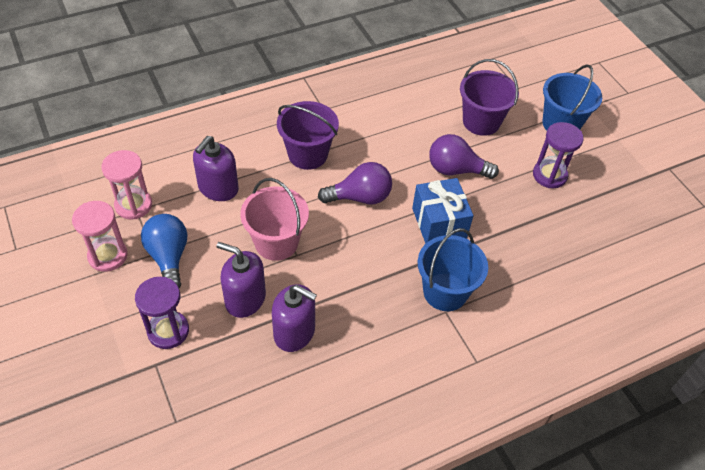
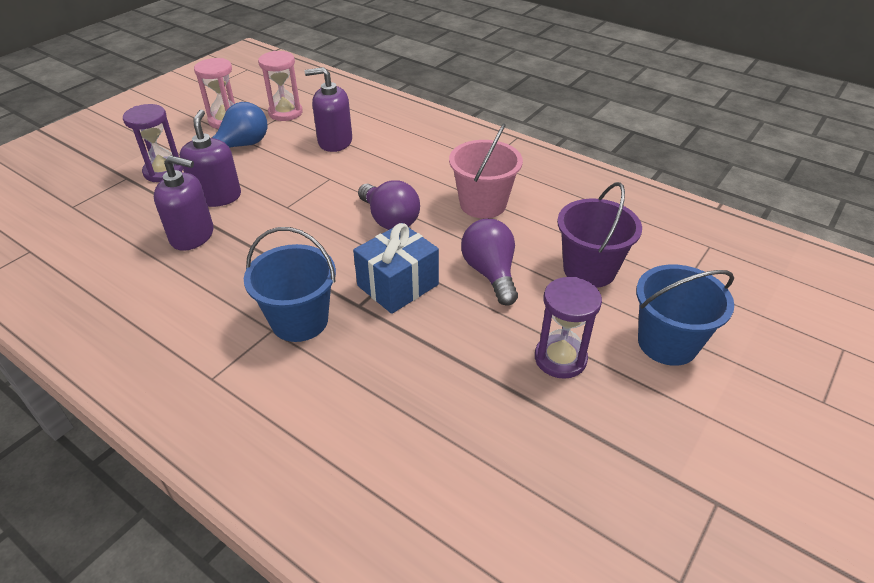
camera: 65 degrees right, 10 degrees down
pink bucket [240,178,309,261] -> pink bucket moved to [449,123,523,218]
purple soap dispenser [272,284,317,352] -> purple soap dispenser turned 75 degrees counterclockwise [154,155,213,251]
purple bucket [277,101,339,170] -> none

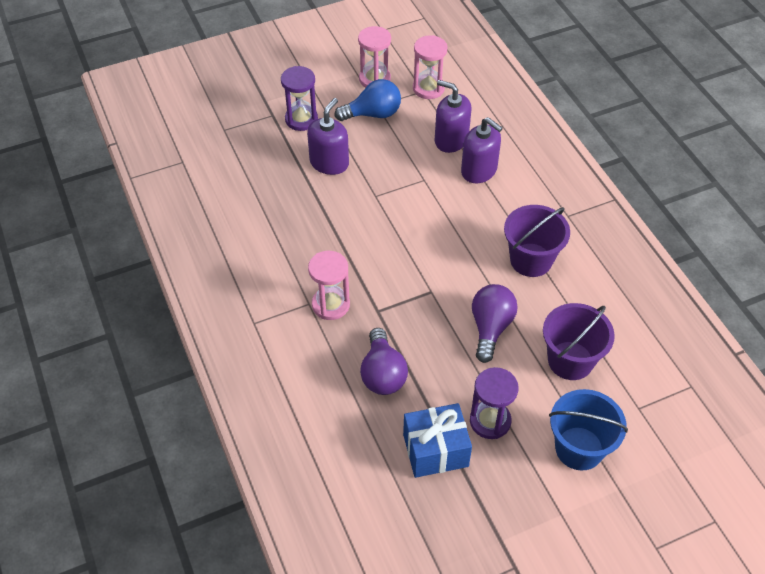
camera: 30 degrees right, 10 degrees up
purple soap dispenser [154,155,213,251] -> purple soap dispenser moved to [461,117,503,183]
blue bucket [244,227,336,342] -> pink hourglass [308,251,350,320]
blue gift [353,223,439,314] -> blue gift moved to [403,403,472,478]
purple light bulb [358,180,420,230] -> purple light bulb moved to [360,328,408,395]
pink bucket [449,123,523,218] -> purple bucket [504,205,570,277]

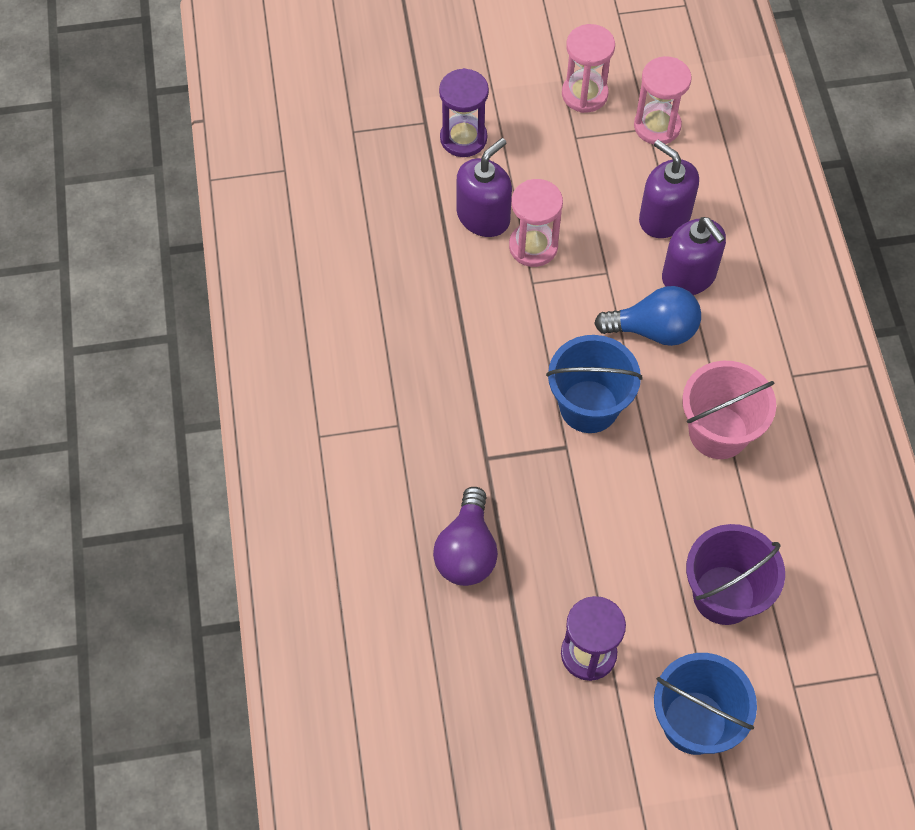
camera: 15 degrees right, 10 degrees up
pink hourglass [308,251,350,320] -> pink hourglass moved to [509,179,563,267]
blue light bulb [335,79,401,121] -> blue light bulb moved to [594,286,701,346]
blue gift [403,403,472,478] -> none
purple light bulb [472,284,518,363] -> none
purple bucket [504,205,570,277] -> pink bucket [682,361,776,459]
none -> blue bucket [546,335,642,433]

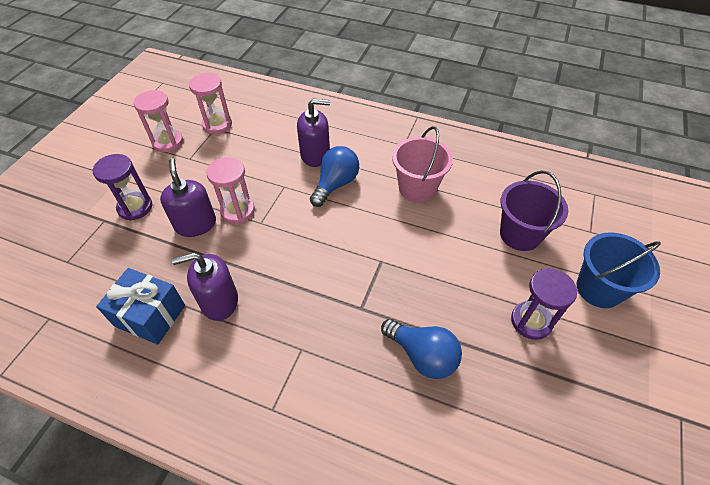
camera: 60 degrees left, 10 degrees down
purple light bulb [433,487,498,586] -> blue light bulb [381,319,462,379]
blue bucket [546,335,642,433] -> none
purple soap dispenser [639,140,699,238] -> purple soap dispenser moved to [172,252,238,321]
none -> blue gift [96,268,185,345]

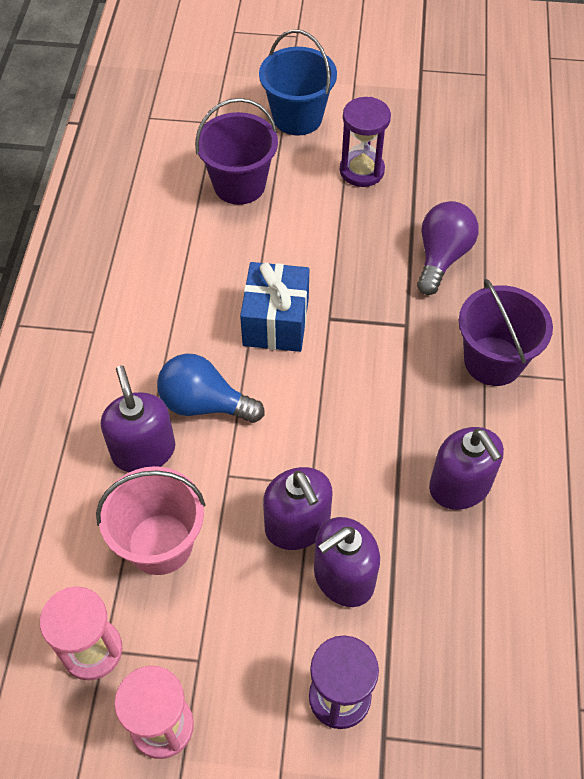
camera: 105 degrees left, 5 degrees up
blue gift [96,268,185,345] -> blue gift moved to [240,262,309,352]
pink hourglass [206,157,255,224] -> purple soap dispenser [263,467,333,550]
blue light bulb [381,319,462,379] -> purple light bulb [417,201,478,295]
pink bucket [392,126,453,203] -> pink bucket moved to [96,466,206,575]
none -> purple bucket [459,279,553,386]

